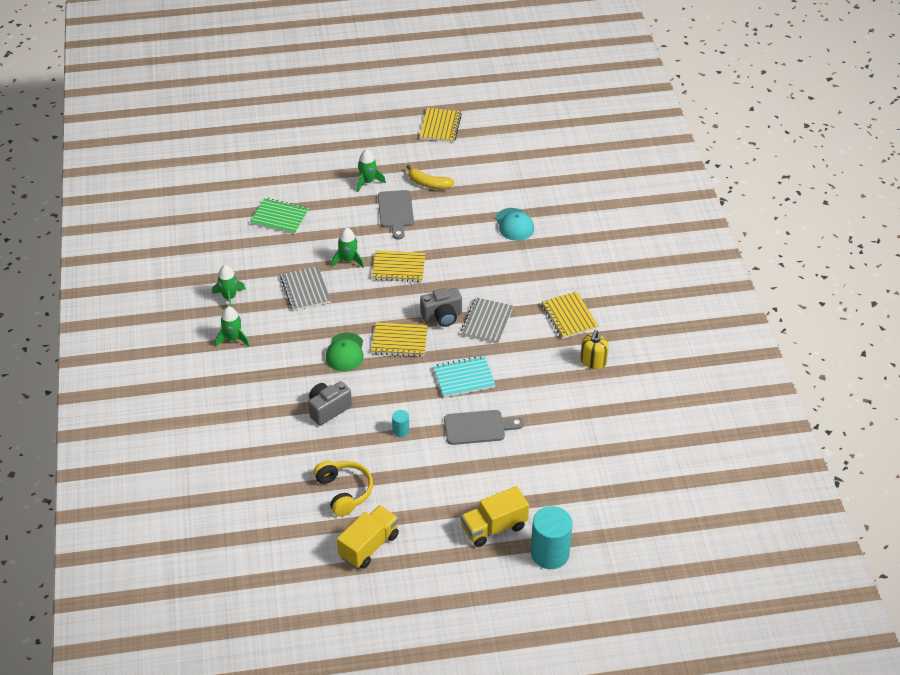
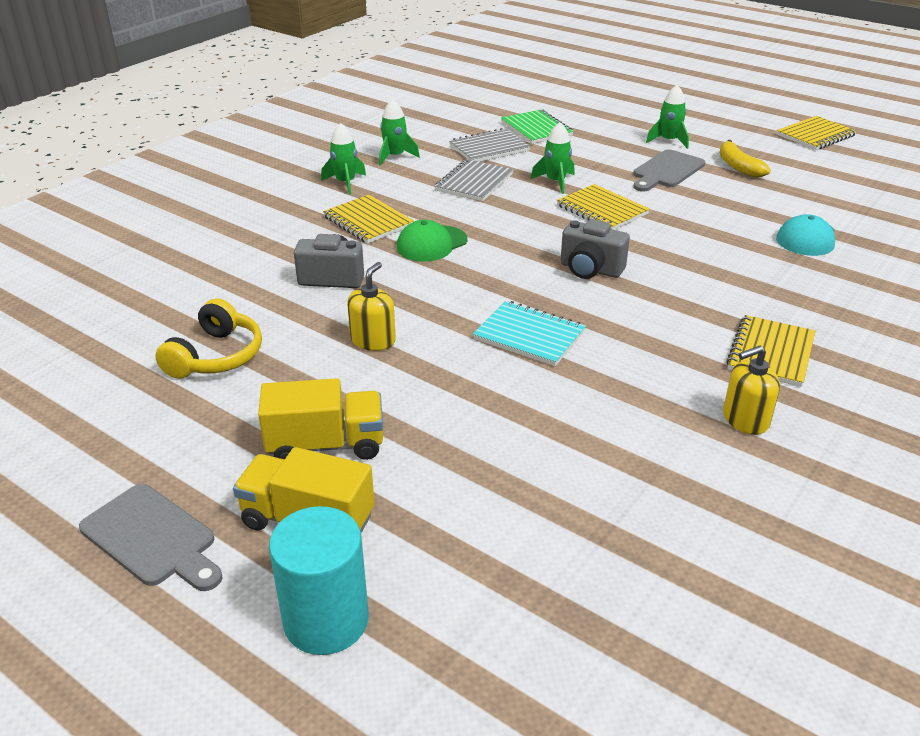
camera: 45 degrees right, 10 degrees down
yellow truck [337,505,399,569] -> yellow truck moved to [258,378,383,460]
yellow notebook [371,322,428,357] -> yellow notebook moved to [323,195,414,244]
turquoise cylinder [392,410,409,437] -> yellow soap dispenser [347,262,396,351]
grey cutting board [444,410,524,445] -> grey cutting board moved to [79,484,222,591]
grey notebook [460,297,513,344] -> grey notebook moved to [449,128,530,162]

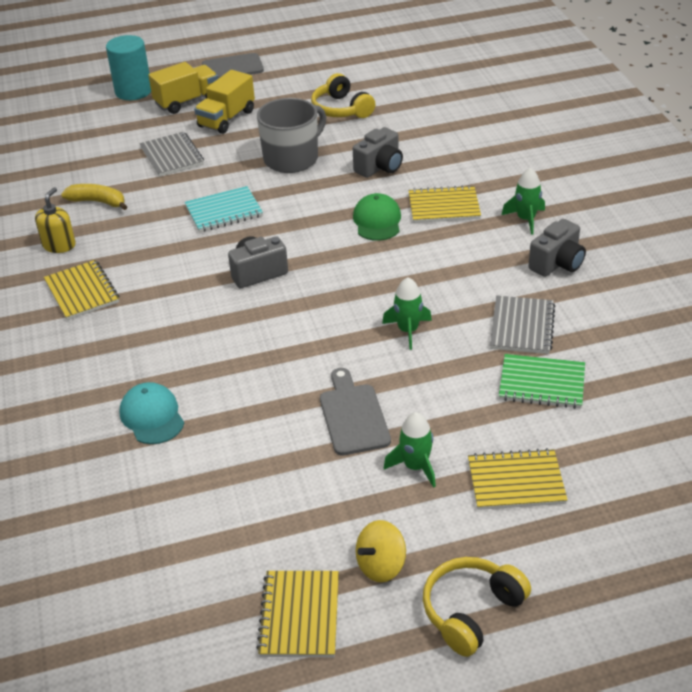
camera: 130 degrees right, 5 degrees up
yellow soap dispenser [347,262,396,351] -> grey mug [257,98,326,173]
green rocket [379,99,420,166] -> grey camera [529,219,586,277]
grey notebook [435,159,514,201] -> grey notebook moved to [140,132,204,177]
yellow notebook [557,184,650,230] -> yellow notebook moved to [468,448,568,510]
yellow banana [720,140,771,178] -> yellow banana moved to [61,184,127,210]
none -> yellow spinning top [356,520,406,582]
none -> yellow headphones [423,557,531,657]

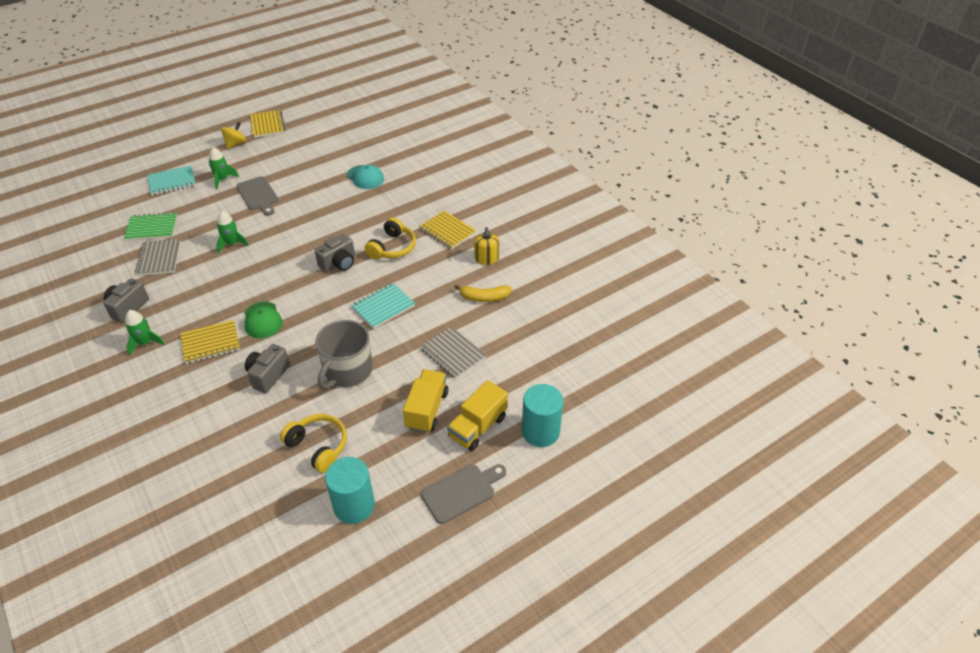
camera: 160 degrees right, 5 degrees up
yellow headphones [423,557,531,657] -> yellow headphones moved to [365,217,416,259]
yellow notebook [468,448,568,510] -> turquoise notebook [148,166,196,196]
none -> turquoise cylinder [325,457,375,524]

